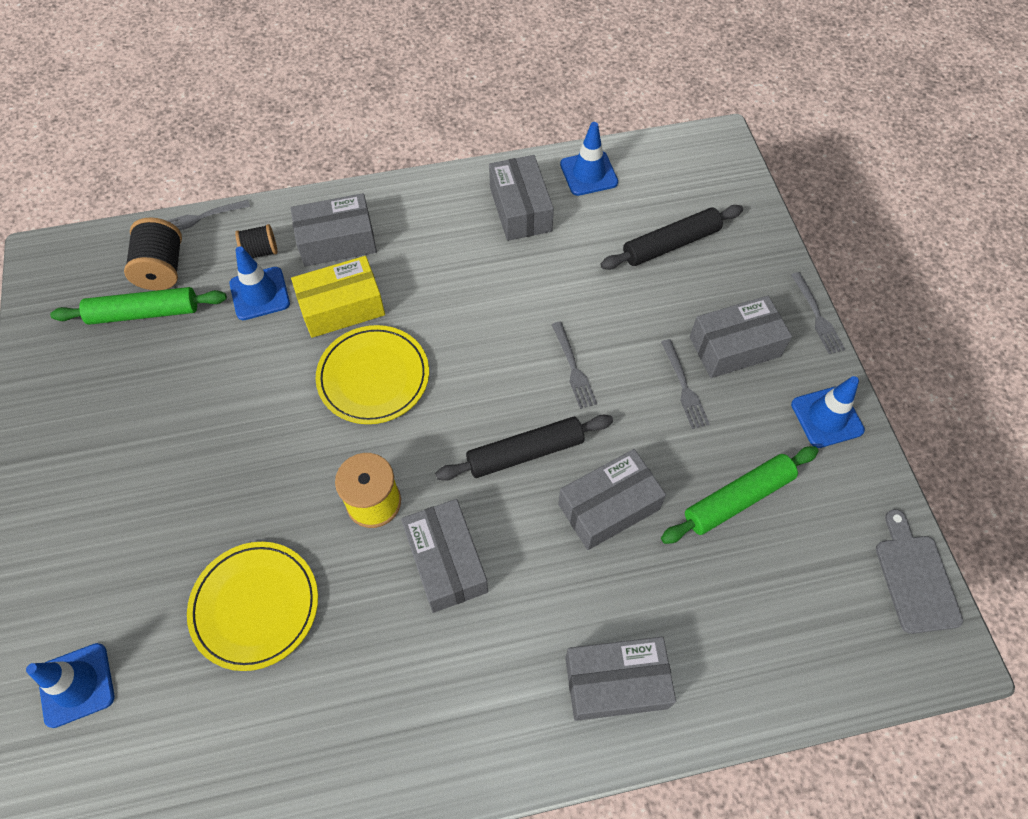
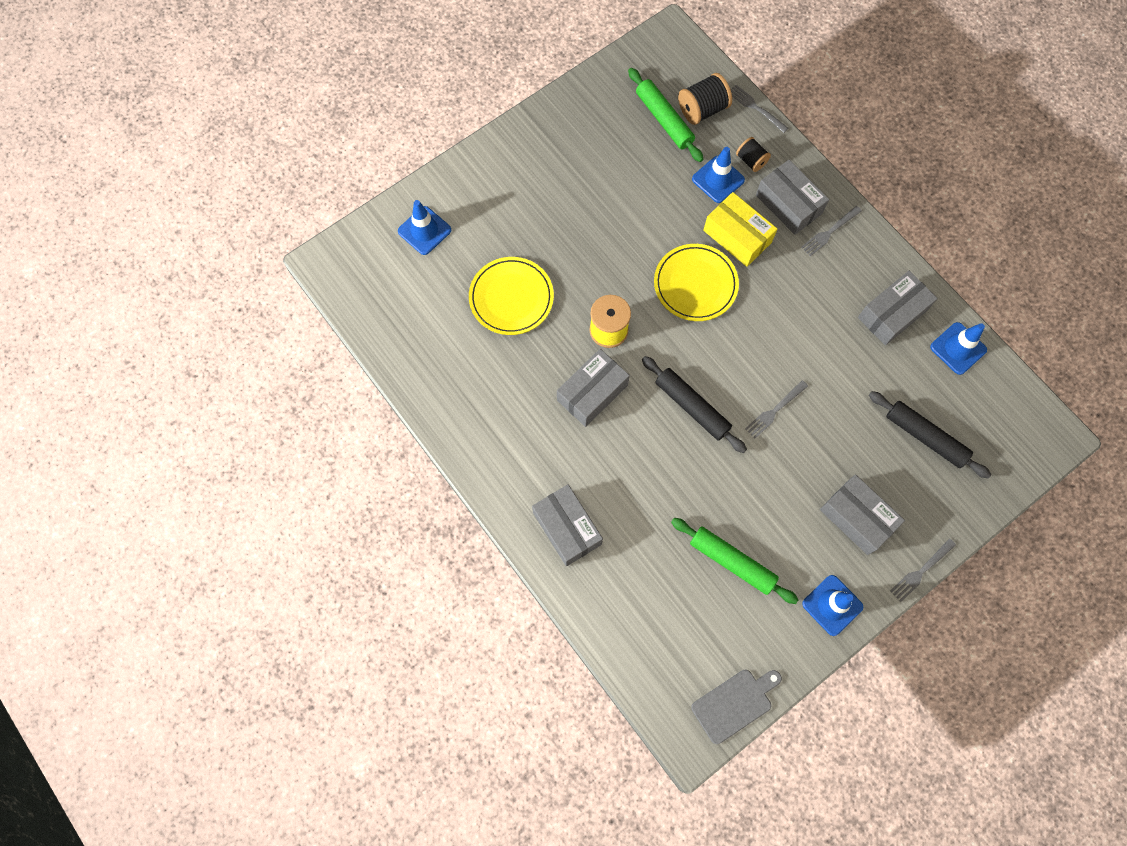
camera: 65 degrees right, 10 degrees up
grey box [558,449,666,550] -> none
grey fork [661,339,710,429] -> grey fork moved to [801,206,862,256]

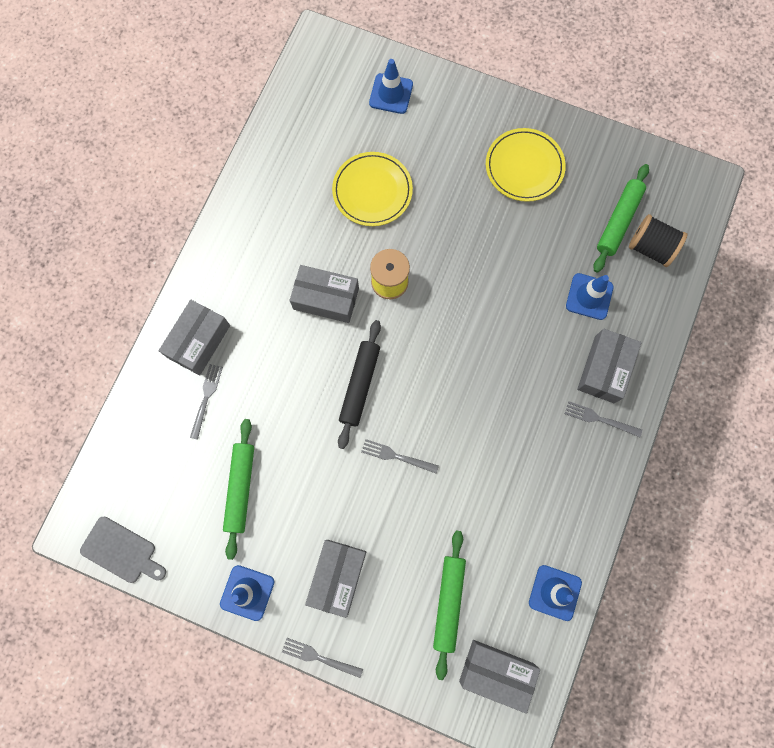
camera: 60 degrees right, 5 degrees up
yellow plate [654,244,739,321] -> yellow plate moved to [486,128,566,202]
yellow box [703,192,778,267] -> none
grey fork [731,85,788,133] -> grey fork moved to [190,364,223,440]
black spool [736,137,771,172] -> none
grey box [858,271,938,345] -> grey box moved to [459,640,540,714]
black rolling pin [869,391,992,478] -> green rolling pin [433,530,466,680]

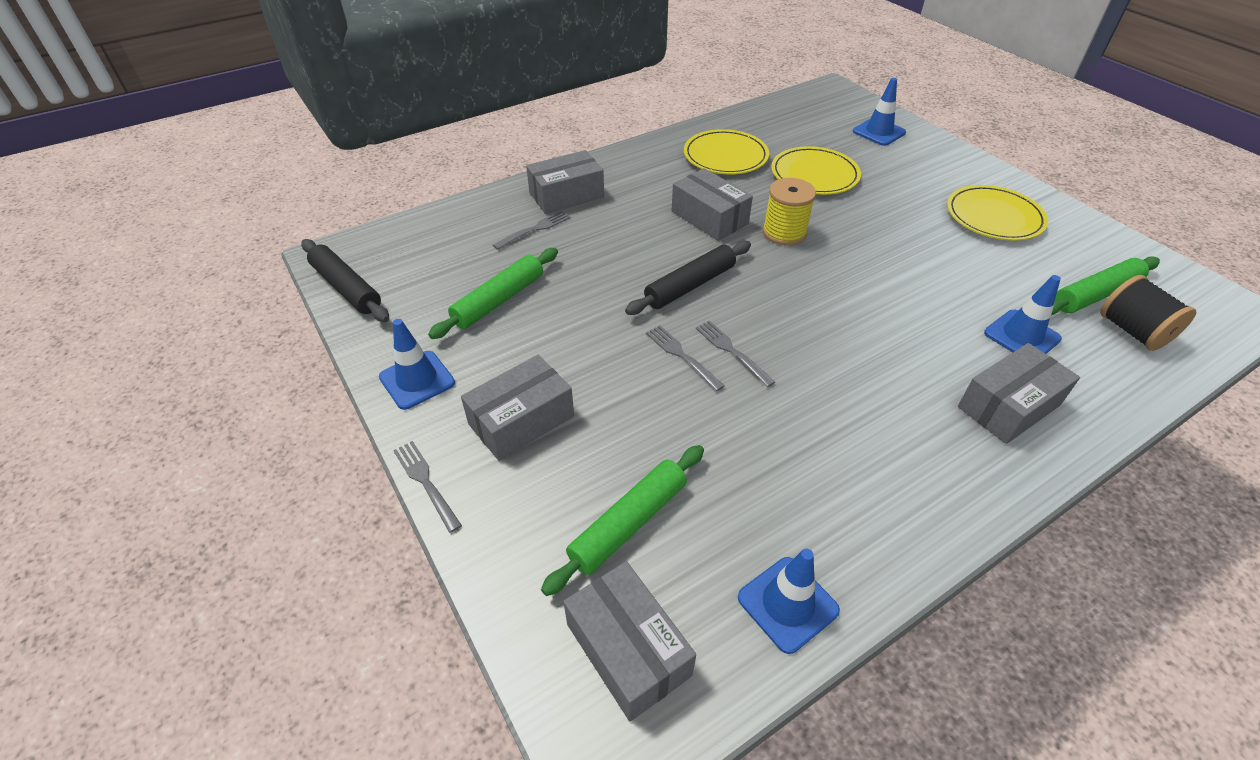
camera: 35 degrees right, 30 degrees down
grey cutting board [80,517,166,583] -> black rolling pin [301,239,389,322]
grey fork [565,401,642,437] -> grey fork moved to [696,321,775,387]
none -> yellow plate [684,129,769,174]

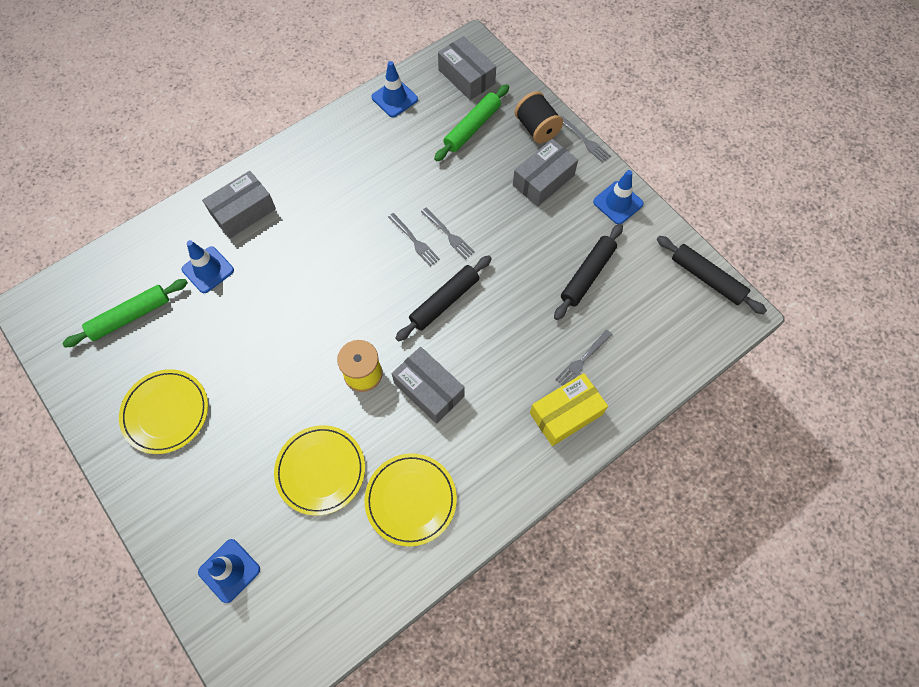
camera: 175 degrees right, 20 degrees up
green rolling pin [428,248,558,339] -> black rolling pin [554,224,623,320]
grey box [526,150,604,214] -> yellow box [530,373,608,446]
black spool [1100,275,1197,351] -> black spool moved to [515,91,563,144]

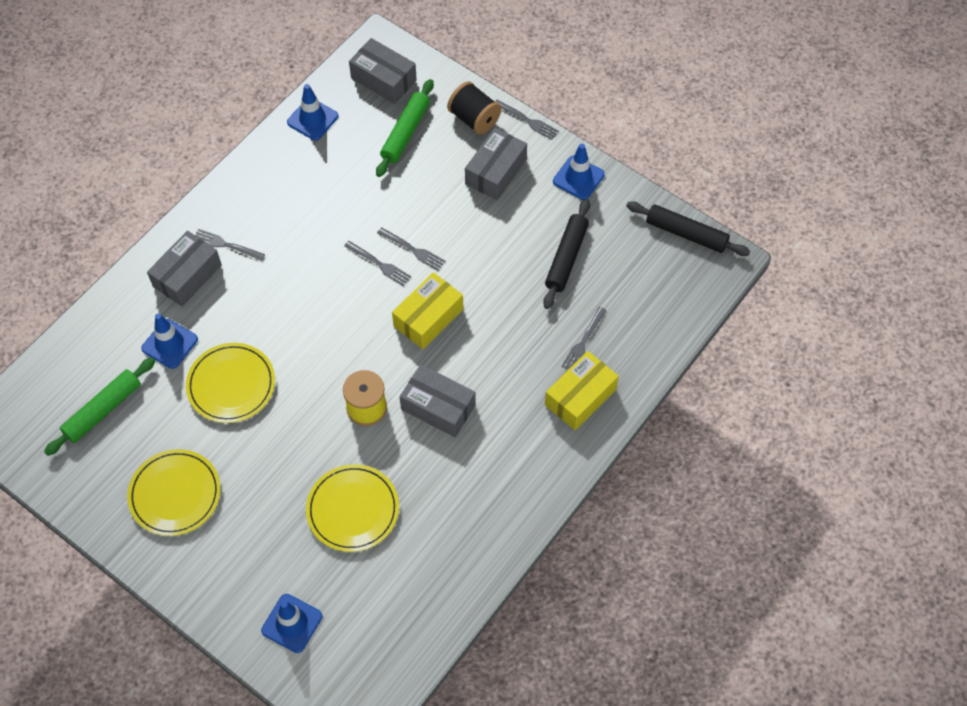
camera: 15 degrees left, 5 degrees down
yellow plate [364,453,457,547] -> yellow plate moved to [186,343,275,423]
black rolling pin [395,255,492,342] -> yellow box [392,272,463,349]
none -> grey fork [195,229,265,261]

